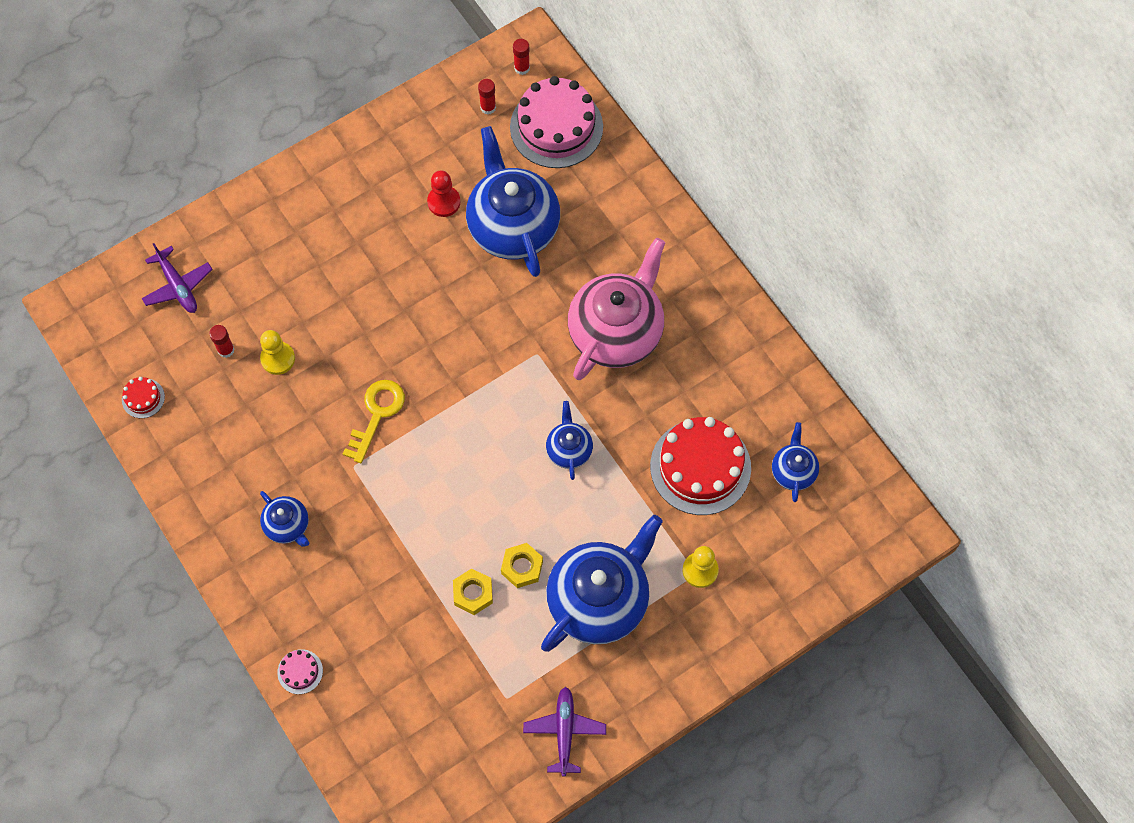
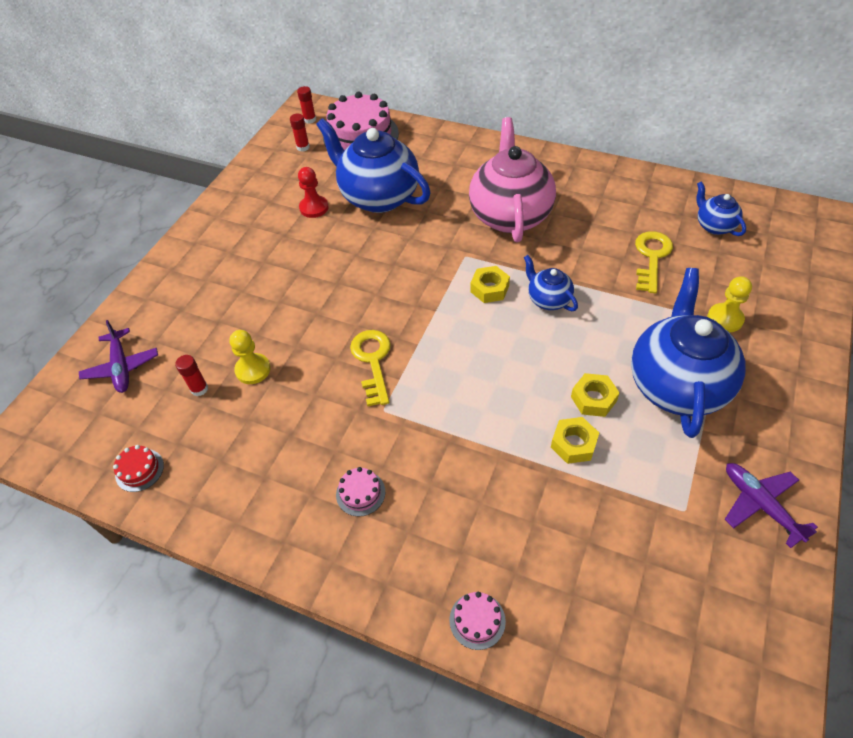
camera: 30 degrees left, 15 degrees down
purple plane [141,243,213,313] -> purple plane turned 45 degrees clockwise [79,320,158,393]
blue teapot [260,491,309,547] -> pink cake [336,467,385,517]
red cake [650,417,751,515] -> yellow key [635,231,673,293]
none -> yellow nut [470,266,510,303]

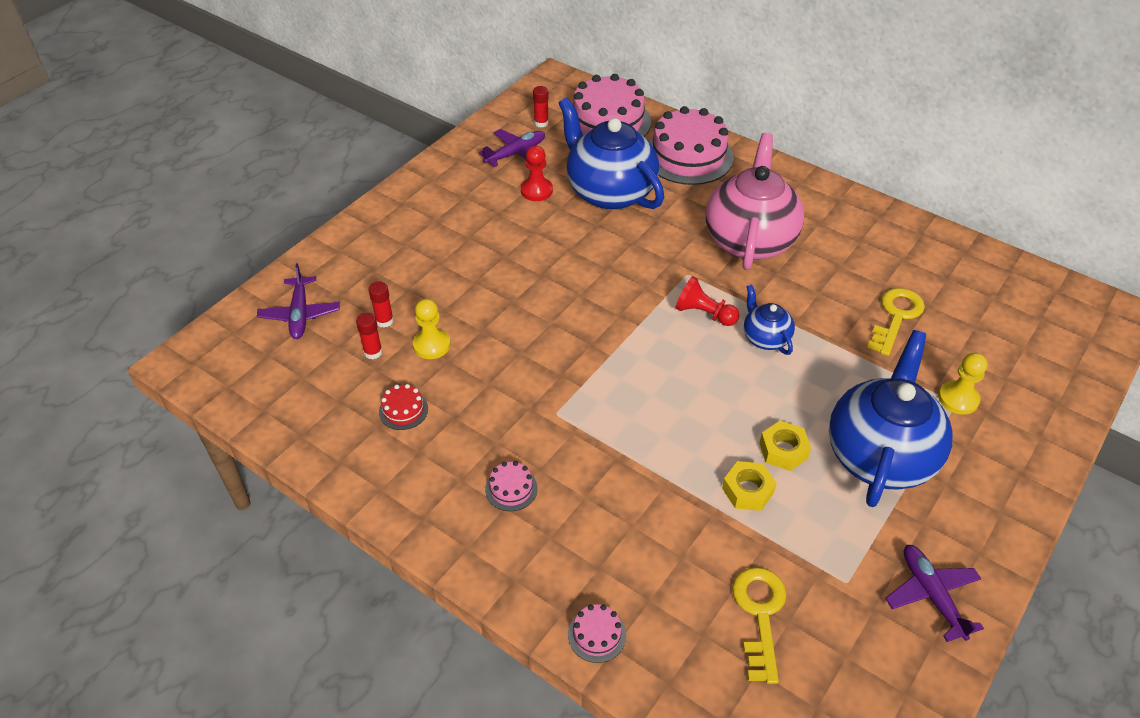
camera: 10 degrees right, 5 degrees down
red cake [113,445,164,492] -> red cake moved to [379,384,428,430]
red glue stick [297,86,316,124] -> red glue stick moved to [369,281,394,328]
yellow key [350,330,391,406] -> yellow key moved to [732,567,787,684]
yellow nut [470,266,510,303] -> red pawn [675,276,739,326]
blue teapot [696,181,746,236] -> none
none -> purple plane [479,129,545,167]
none -> pink cake [649,106,734,185]

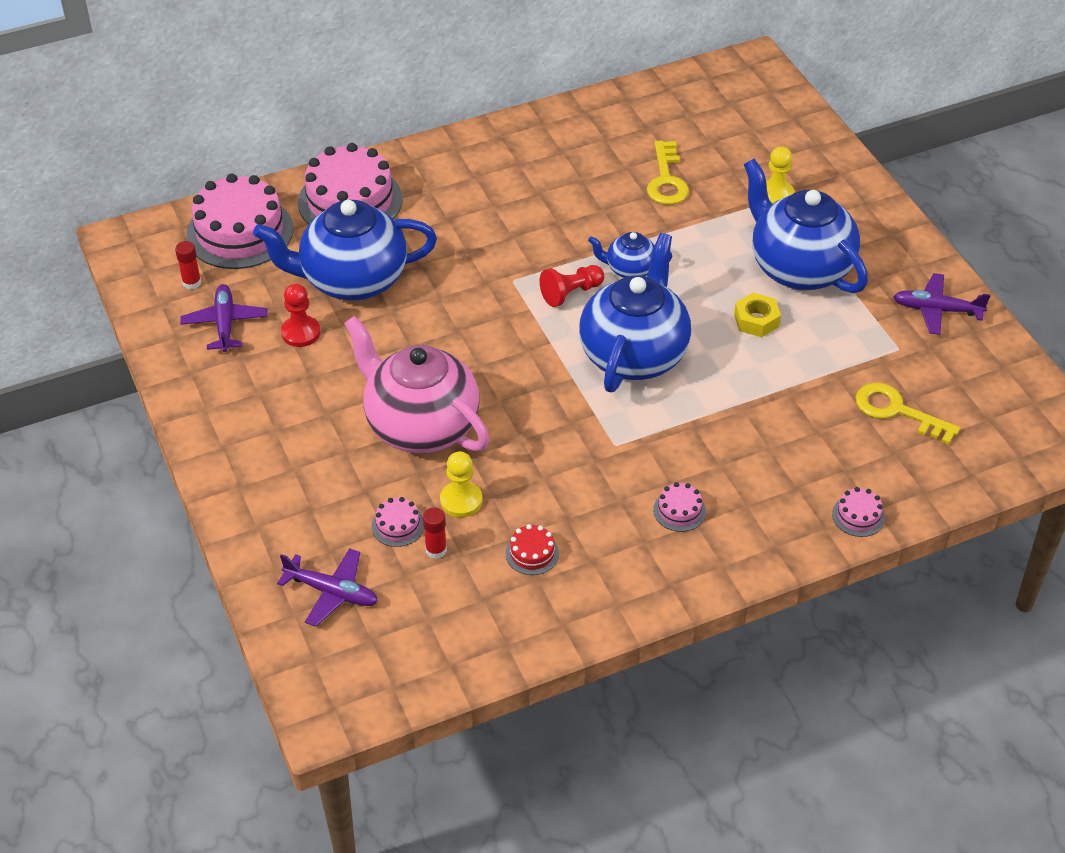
camera: 60 degrees left, 0 degrees up
red glue stick [369,281,394,328] -> pink cake [371,497,424,547]
pink teapot [706,133,804,270] -> pink teapot moved to [344,316,489,453]
yellow nut [722,461,777,511] -> none
yellow key [867,288,925,356] -> yellow key turned 150 degrees counterclockwise [647,141,689,205]
none -> blue teapot [579,233,691,392]

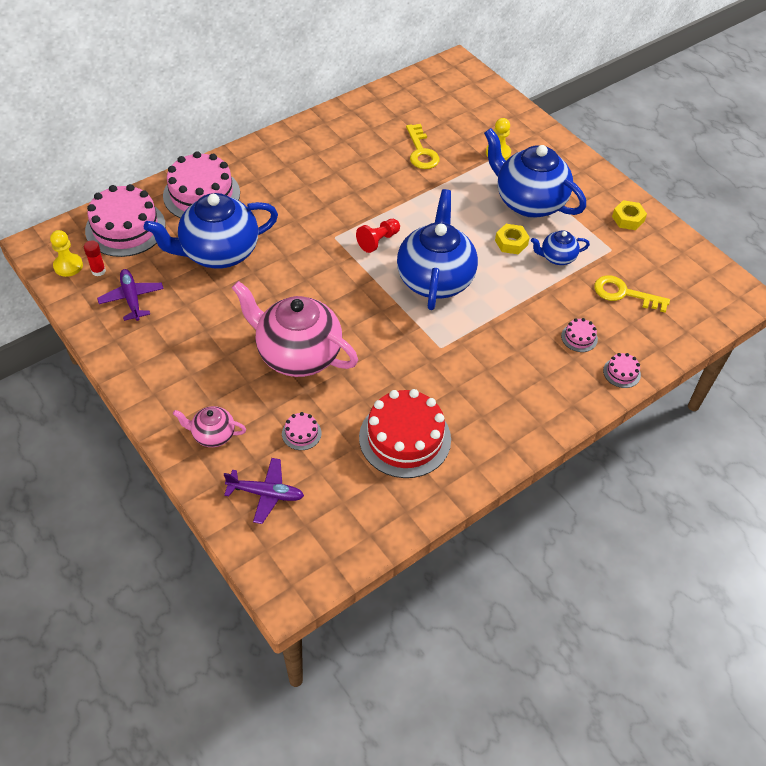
camera: 15 degrees left, 5 degrees up
red pawn [281,284,320,347] -> none
red glue stick [423,508,447,559] -> none
yellow pawn [440,451,482,518] -> yellow pawn moved to [50,230,83,277]
red cake [505,524,559,575] -> red cake [359,389,451,478], size x2.32
blue teapot [588,232,672,278] -> blue teapot moved to [531,230,590,265]
pink cake [653,482,706,532] -> pink cake moved to [561,318,598,352]
purple plane [893,273,991,335] -> yellow nut [612,200,647,230]
none -> pink teapot [173,406,246,447]

